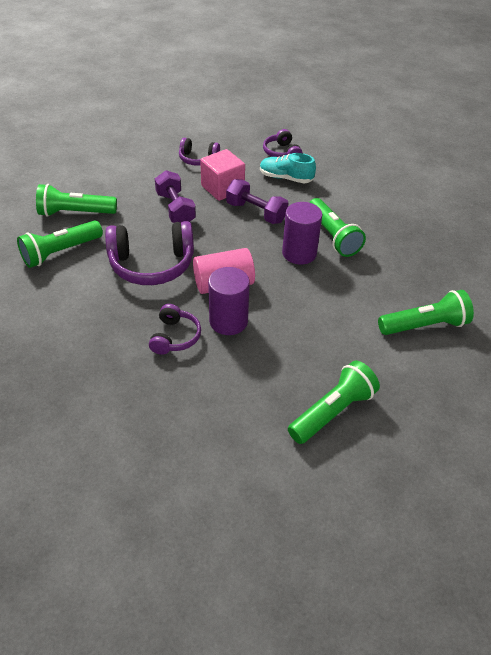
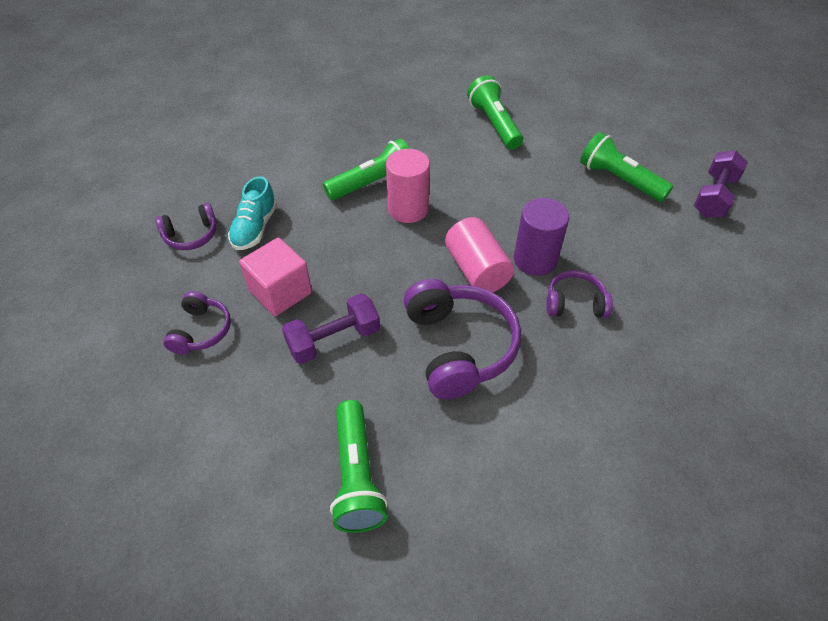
camera: 95 degrees left, 5 degrees up
green flashlight [17,220,103,268] -> none
purple dumbbell [226,179,289,224] -> purple dumbbell moved to [694,150,748,218]
purple cylinder [282,202,322,265] -> pink cylinder [386,149,430,223]

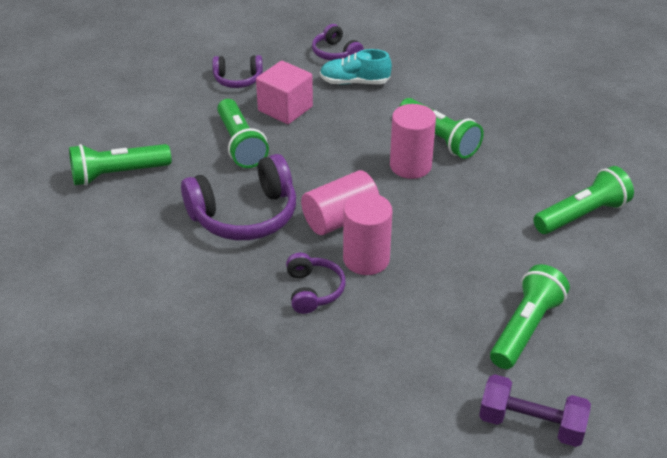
camera: 80 degrees right, 10 degrees down
purple dumbbell [282,293,380,364] -> green flashlight [217,99,269,168]
purple cylinder [514,198,569,276] -> pink cylinder [343,193,393,275]

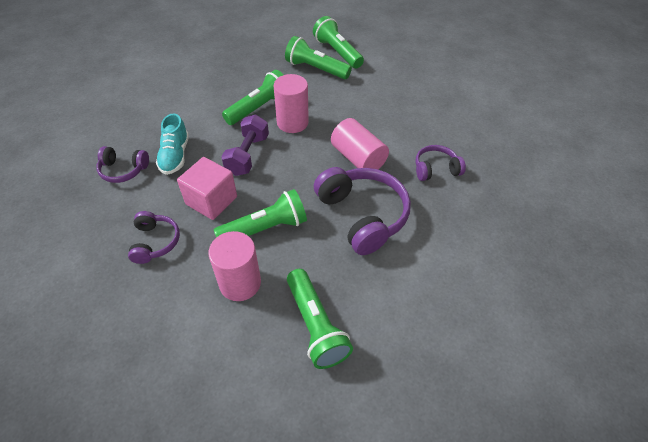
camera: 95 degrees left, 10 degrees up
purple headphones [312,24,364,60] -> purple headphones turned 45 degrees clockwise [96,146,149,183]
pink cylinder [343,193,393,275] -> pink cylinder moved to [209,231,261,301]
purple dumbbell [479,374,591,447] -> purple dumbbell moved to [221,115,269,176]
green flashlight [490,264,570,369] -> green flashlight moved to [285,36,352,79]

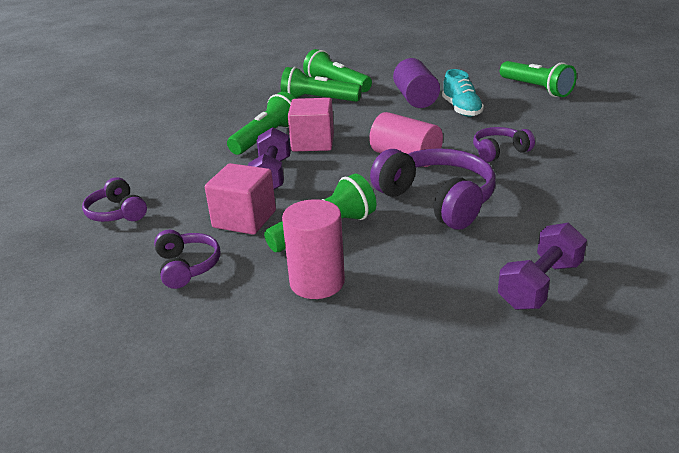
camera: 10 degrees left, 20 degrees down
purple headphones [96,146,149,183] -> purple headphones turned 60 degrees clockwise [82,177,147,222]
turquoise shoe [156,113,189,175] -> turquoise shoe moved to [442,69,484,117]
pink cylinder [274,74,309,133] -> pink cube [288,98,334,151]
green flashlight [287,269,353,369] -> green flashlight moved to [500,61,577,97]
none -> purple cylinder [393,58,440,108]
none -> purple dumbbell [498,223,587,310]

